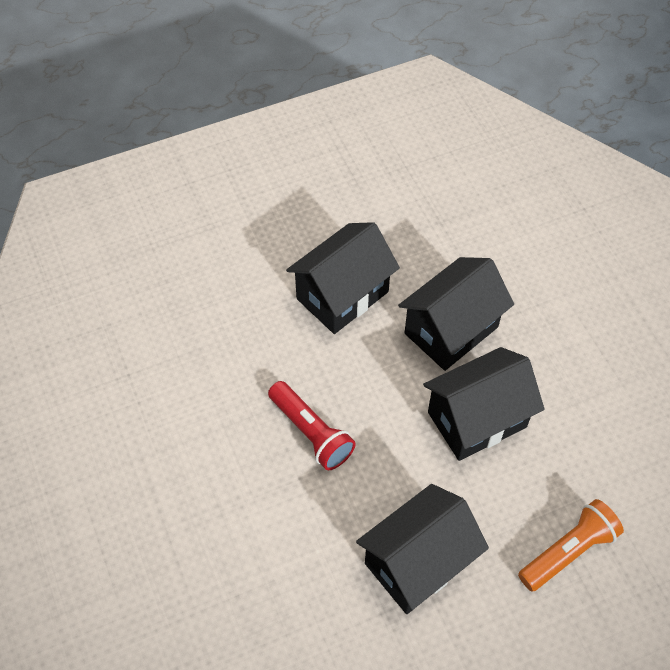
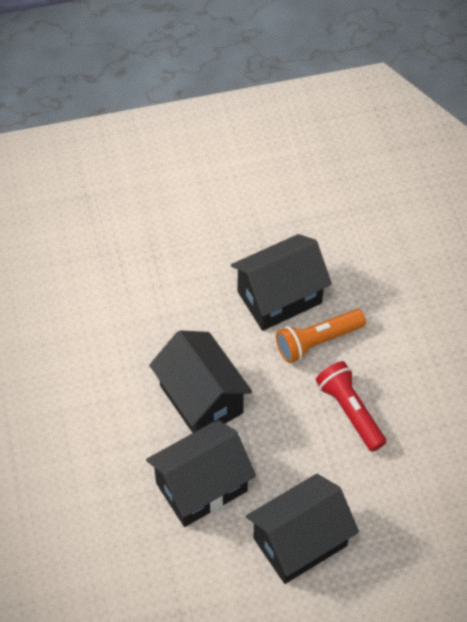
camera: 170 degrees left, 0 degrees up
black house [423,347,544,461] -> black house turned 75 degrees clockwise [149,330,252,433]
orange flashlight [518,499,624,592] -> orange flashlight moved to [276,309,366,363]

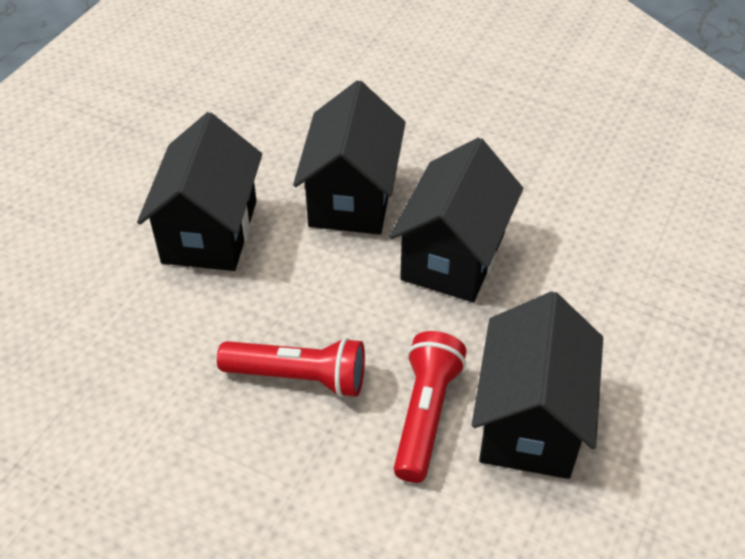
camera: 130 degrees right, 10 degrees down
black house [149,330,252,433] -> black house turned 75 degrees counterclockwise [389,138,523,302]
orange flashlight [276,309,366,363] -> red flashlight [393,331,467,483]

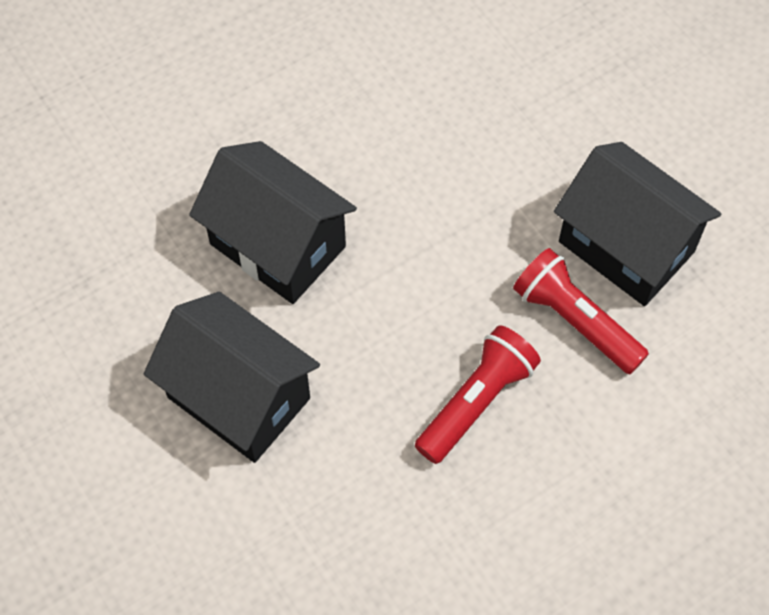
camera: 60 degrees left, 15 degrees up
black house [389,138,523,302] -> none

